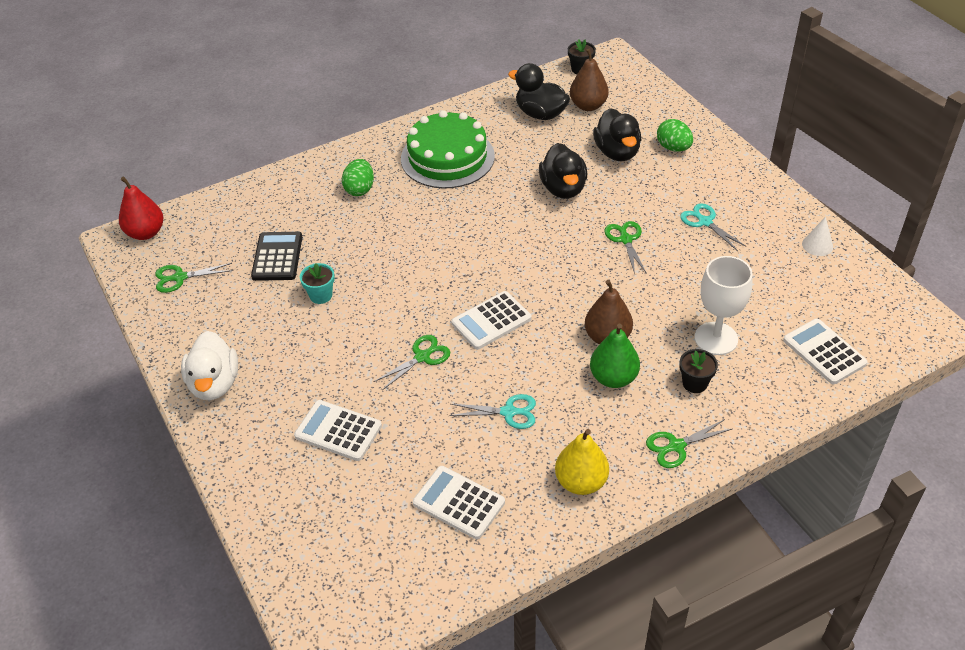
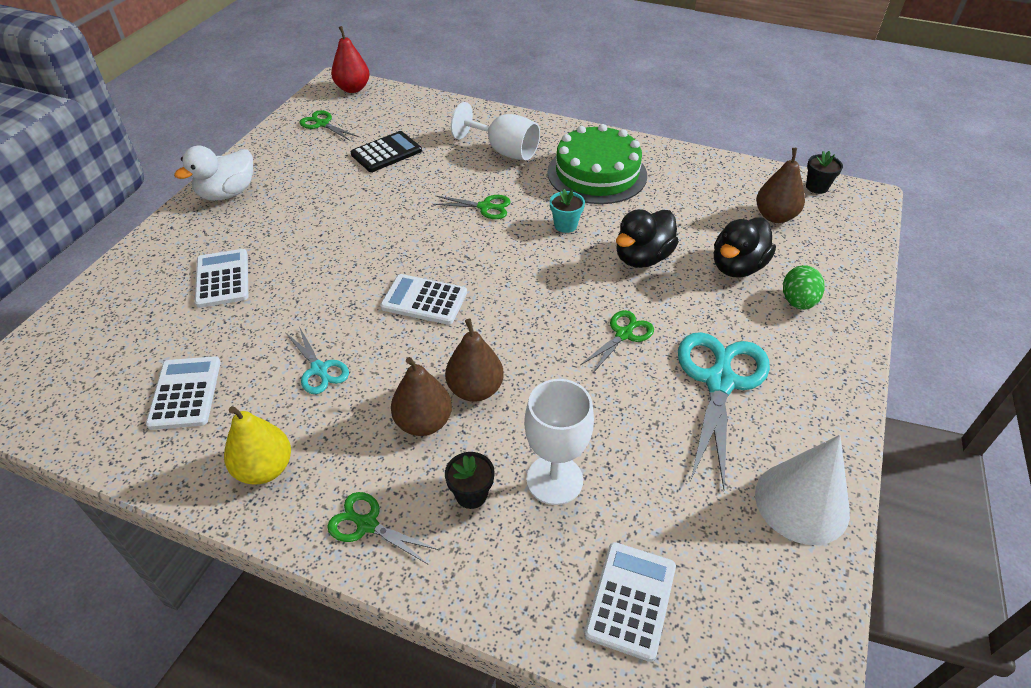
camera: 50 degrees right, 0 degrees up
turquoise flower pot [300,263,335,304] -> turquoise flower pot moved to [550,189,585,233]
green egg [342,159,374,196] -> white goblet [451,102,540,160]
green scissors [374,335,450,390] -> green scissors moved to [433,195,511,219]
black duck [508,63,570,120] -> none
green pear [590,324,640,388] -> brown pear [391,357,452,436]
turquoise scissors [680,203,746,251] -> turquoise scissors [678,332,770,490], size x1.92
white cone [802,217,833,256] -> white cone [755,435,850,545], size x2.06

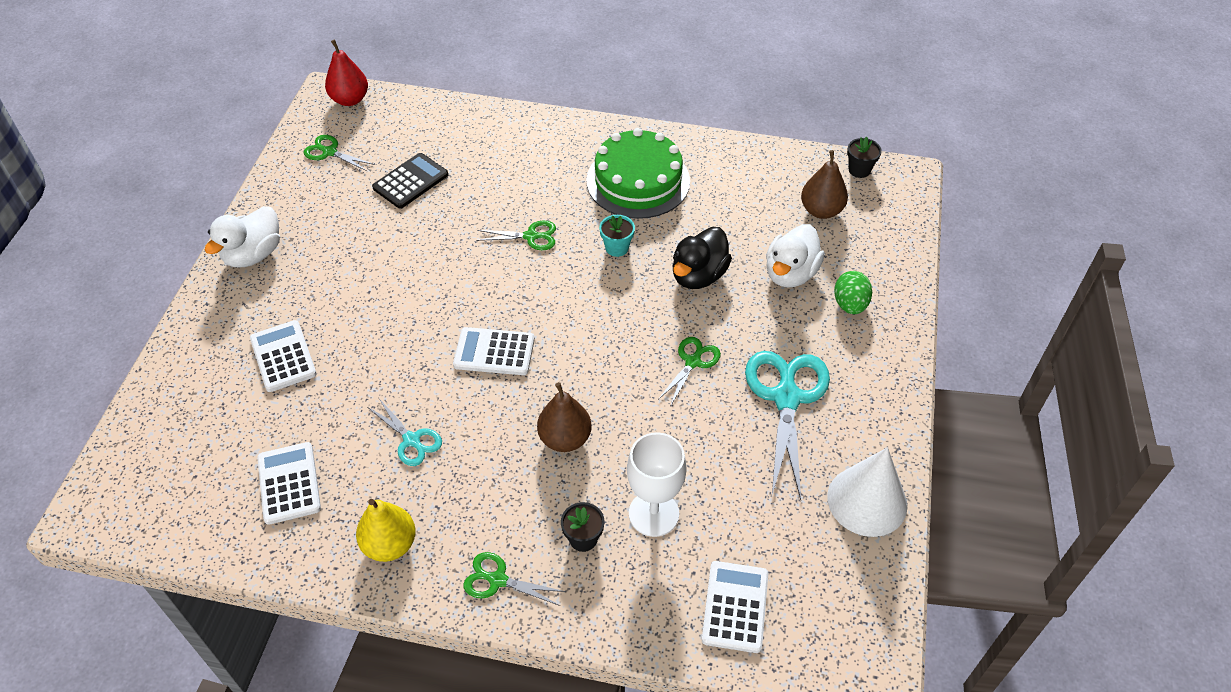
camera: 10 degrees left, 5 degrees up
brown pear [391,357,452,436] -> none
white goblet [451,102,540,160] -> none
black duck [714,217,776,278] -> white duck [766,224,825,288]

